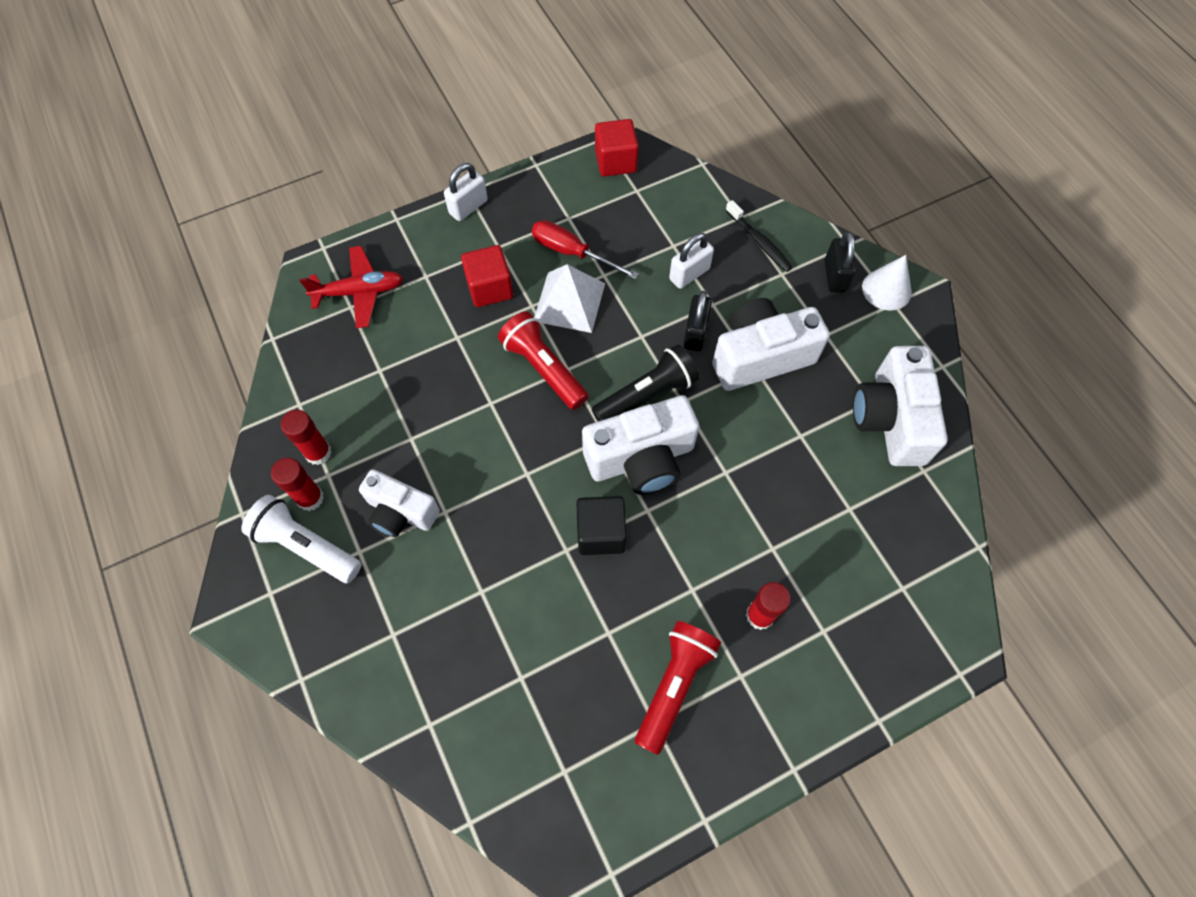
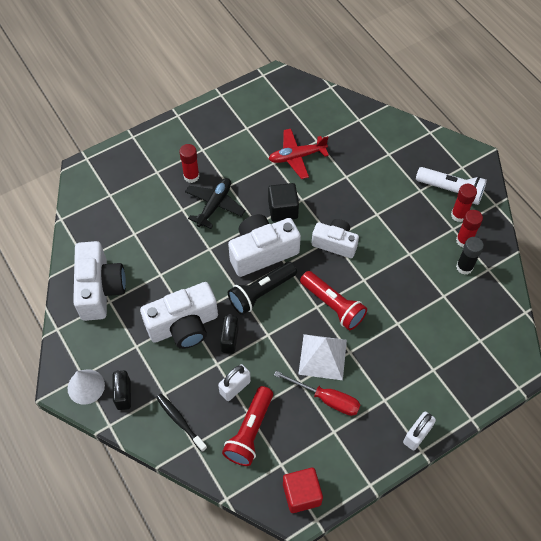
camera: 175 degrees right, 5 degrees down
red plane [300,246,403,328] -> red plane moved to [269,129,329,179]
white camera [359,469,440,537] -> white camera moved to [312,219,359,258]
red cube [461,245,513,307] -> none
red flashlight [635,621,721,755] -> red flashlight moved to [222,386,273,466]
none -> black plane [185,178,246,229]
none -> black glue stick [456,237,484,275]

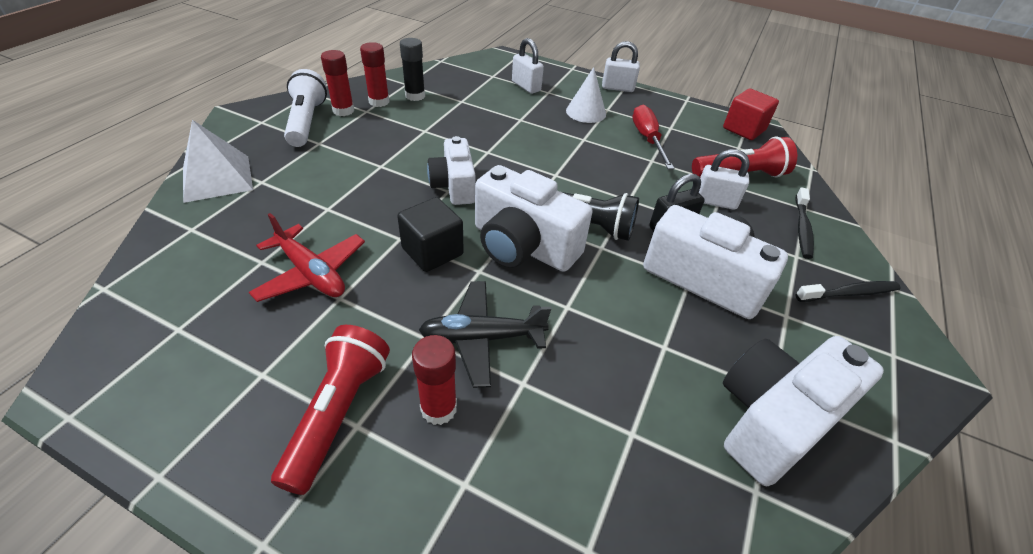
camera: 125 degrees left, 15 degrees down
white cone [68,370,105,405] -> white cone moved to [566,67,606,123]
black padlock [113,370,131,410] -> black toothbrush [795,281,901,302]
white pyramid [298,334,347,380] -> white pyramid moved to [183,120,253,203]
red flashlight [300,271,367,330] -> red flashlight moved to [271,325,390,495]
none -> white padlock [512,38,544,94]

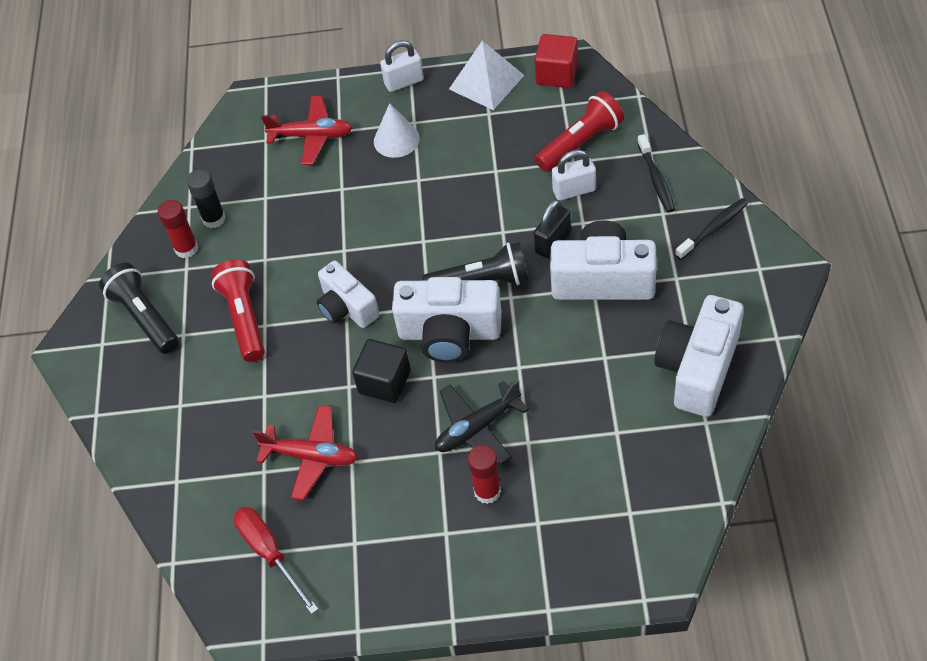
camera: 20 degrees left, 10 degrees up
white pyramid [183,120,253,203] -> white pyramid moved to [449,41,524,110]
red flashlight [271,325,390,495] -> red flashlight moved to [211,260,265,362]
white flashlight [284,69,327,147] -> black flashlight [99,263,179,354]
red glue stick [321,50,354,116] -> none
white padlock [512,38,544,94] -> red plane [261,96,353,165]
red screwdriver [632,105,674,169] -> red screwdriver moved to [234,507,318,614]

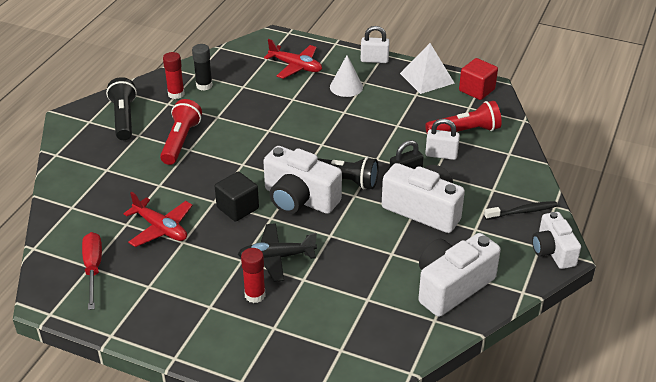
camera: 20 degrees right, 15 degrees down
white camera [317,261,379,328] -> white camera moved to [532,212,581,269]
black toothbrush [637,134,675,212] -> none

